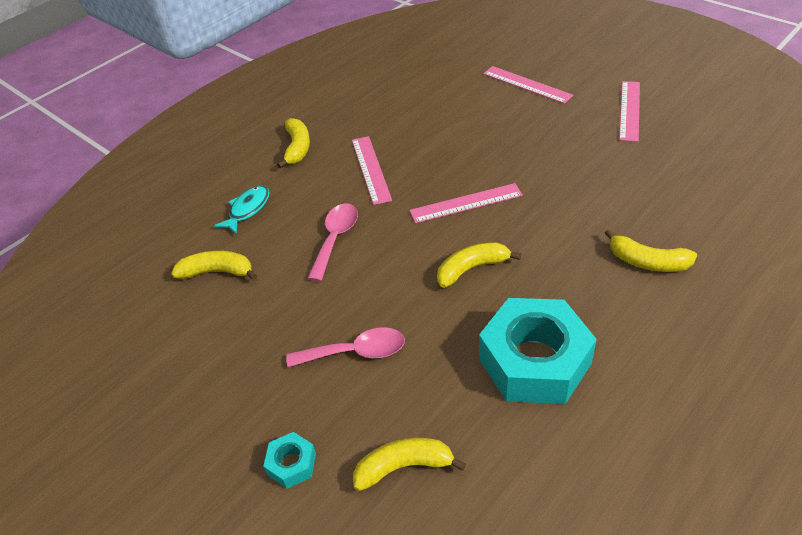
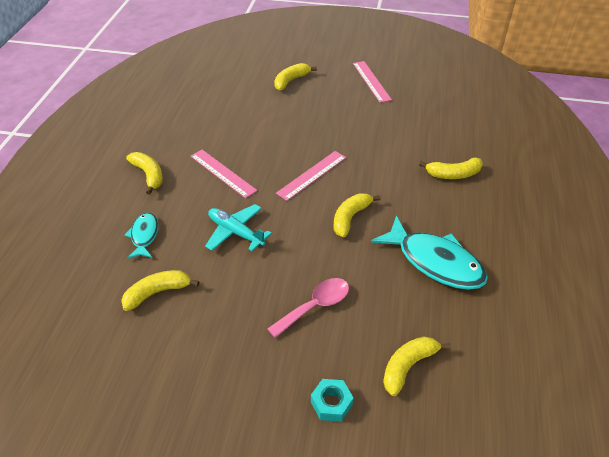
camera: 35 degrees left, 0 degrees up
pink spoon [307,204,358,282] -> turquoise plane [205,204,272,251]
turquoise nut [479,298,597,404] -> turquoise fish [371,216,488,290]
pink ruler [483,66,573,104] -> yellow banana [274,63,317,91]

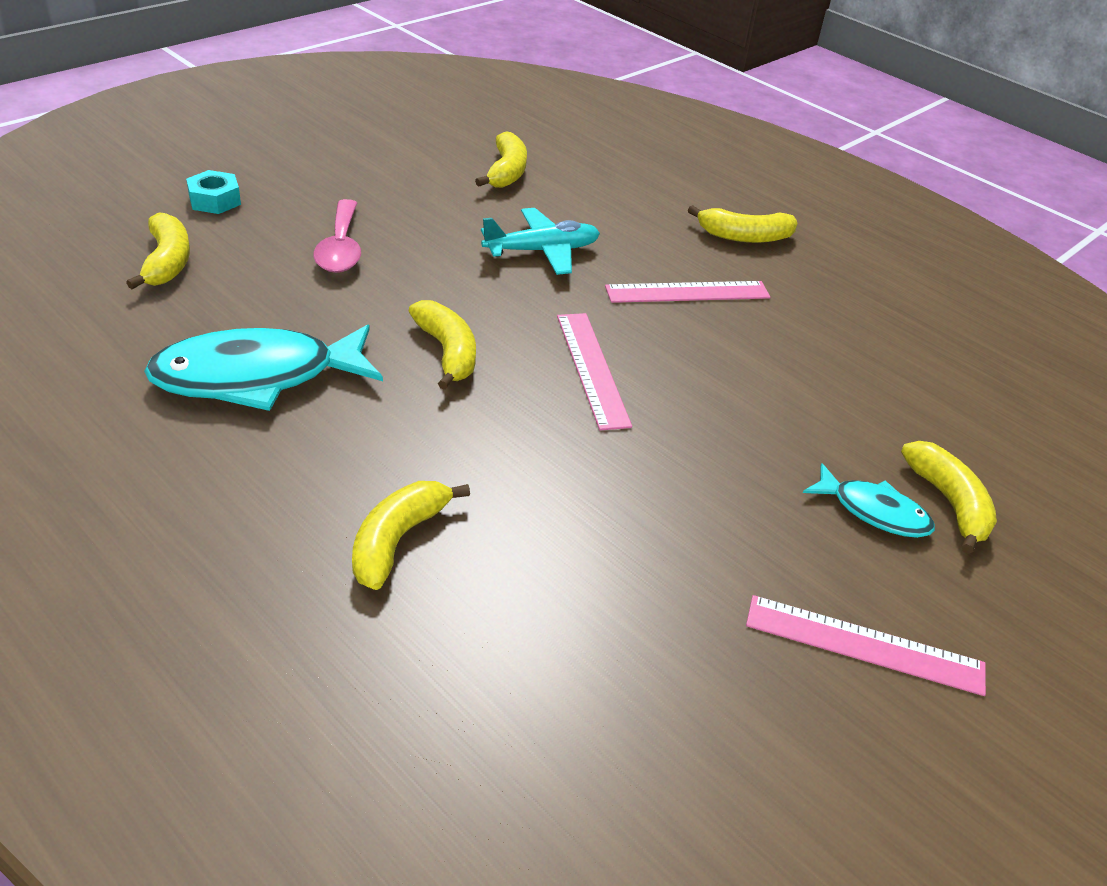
camera: 120 degrees right, 5 degrees down
turquoise fish [124,212,158,259] -> turquoise fish moved to [803,463,935,538]

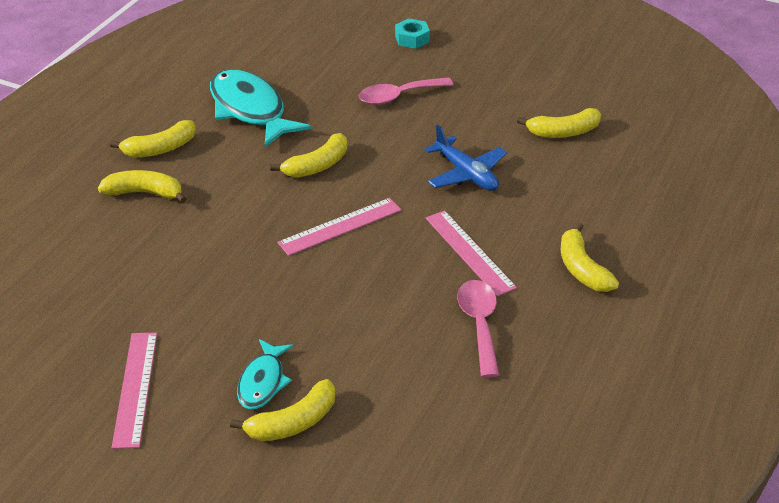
camera: 75 degrees right, 0 degrees up
yellow banana [126,212,190,289] -> yellow banana moved to [110,120,196,157]
turquoise plane [481,208,600,275] -> blue plane [424,125,507,191]
none -> pink spoon [457,280,499,378]

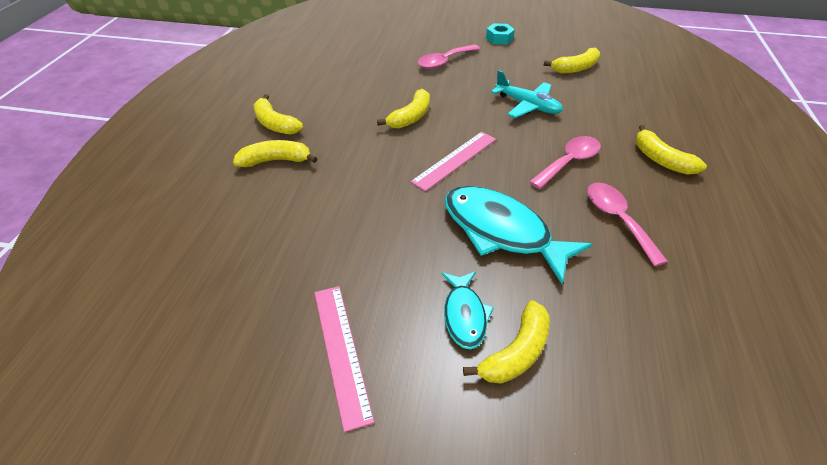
camera: 15 degrees left, 5 degrees up
yellow banana [110,120,196,157] -> yellow banana turned 90 degrees clockwise [253,94,303,135]
turquoise fish [210,69,311,147] -> turquoise fish moved to [445,186,592,284]
turquoise nut [395,19,430,49] -> turquoise nut moved to [486,23,515,44]
blue plane [424,125,507,191] -> turquoise plane [491,70,563,118]
pink ruler [426,210,517,296] -> pink spoon [529,136,601,189]

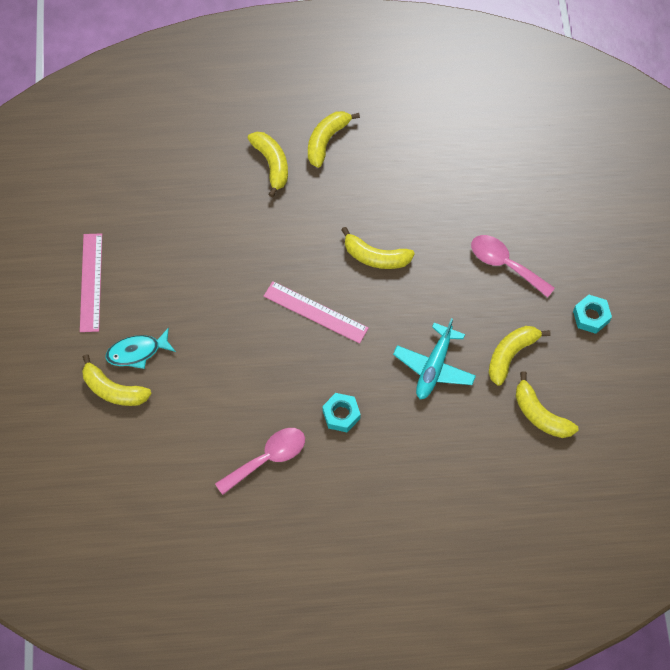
camera: 75 degrees right, 20 degrees up
pink ruler [315,286,374,432] -> pink ruler turned 60 degrees counterclockwise [80,233,102,332]
turquoise fish [445,186,592,284] -> none
pink spoon [529,136,601,189] -> turquoise nut [322,393,361,432]
yellow banana [635,125,707,174] -> yellow banana moved to [489,326,551,386]

